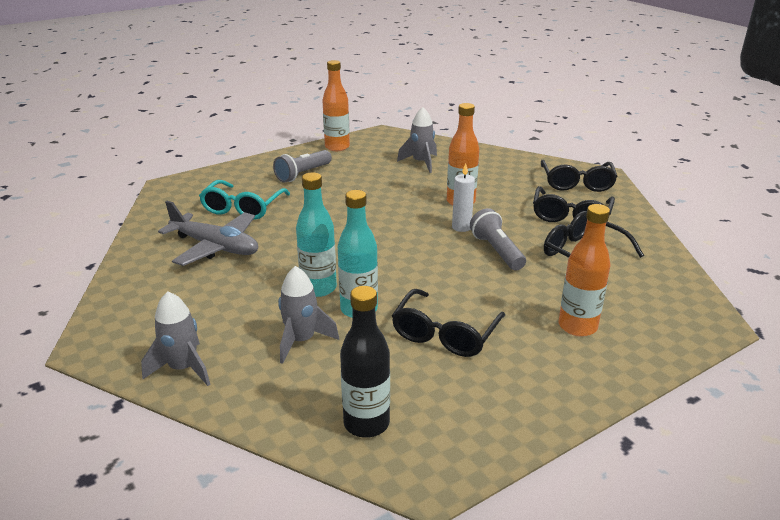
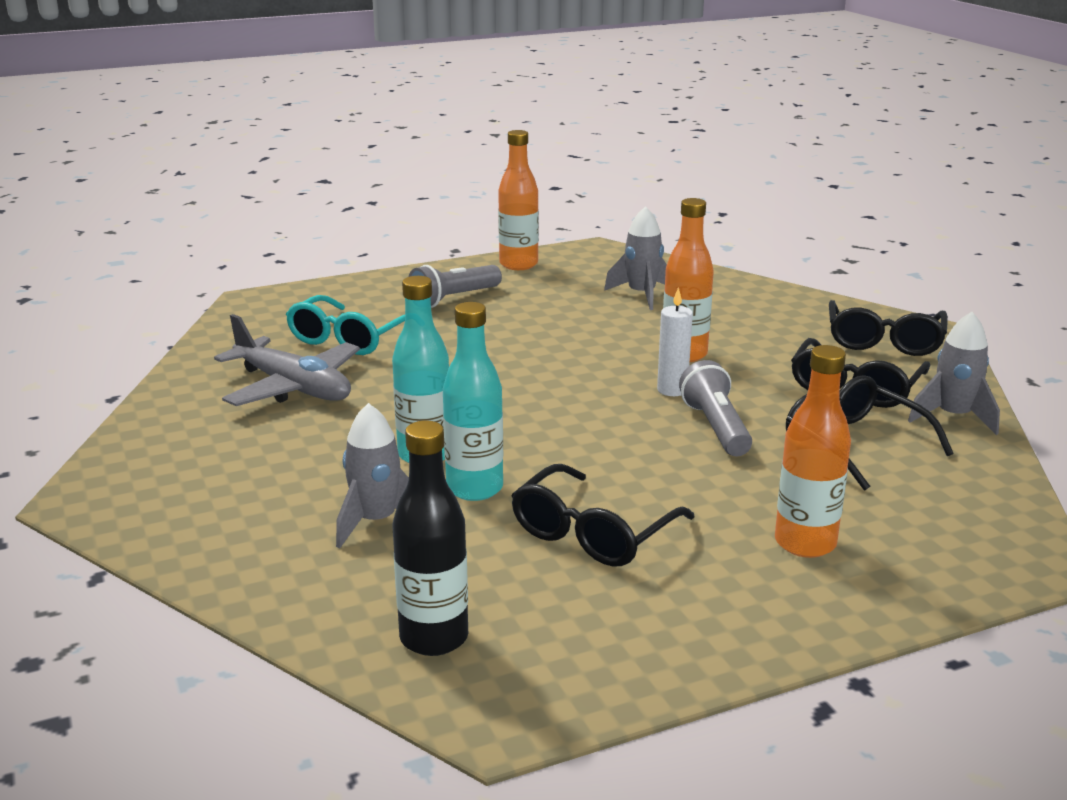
camera: 10 degrees right, 5 degrees down
grey rocket [141,291,210,386] -> grey rocket moved to [908,312,1000,435]

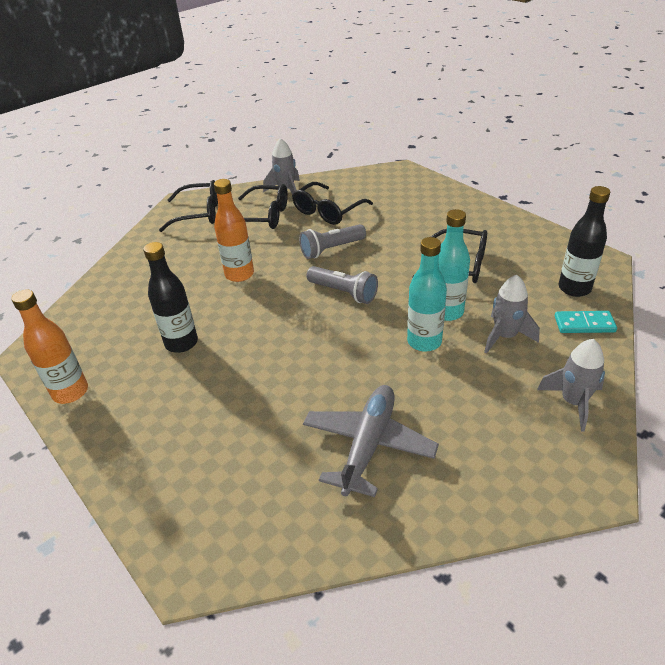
camera: 105 degrees left, 15 degrees up
turquoise glasses [286,295,405,355] -> none
grey flashlight [409,265,502,308] -> grey flashlight moved to [307,266,378,304]
grey rocket [604,206,667,310] -> grey rocket moved to [537,339,605,431]
white candle [657,287,693,396] -> none
orange bottle [775,345,851,558] -> none
none -> black bottle [143,242,198,353]
none -> turquoise domino [555,311,617,333]

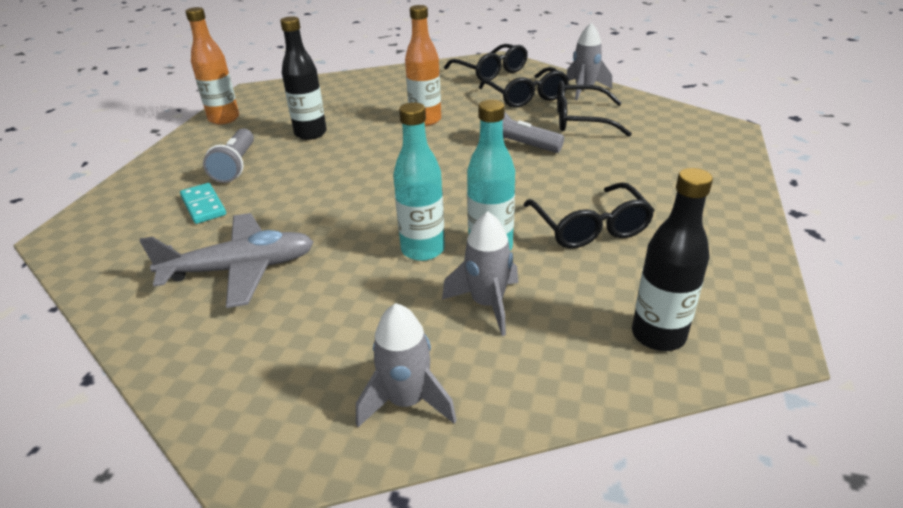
camera: 55 degrees right, 5 degrees down
grey flashlight [307,266,378,304] -> grey flashlight moved to [203,129,254,183]
turquoise domino [555,311,617,333] -> turquoise domino moved to [180,183,226,224]

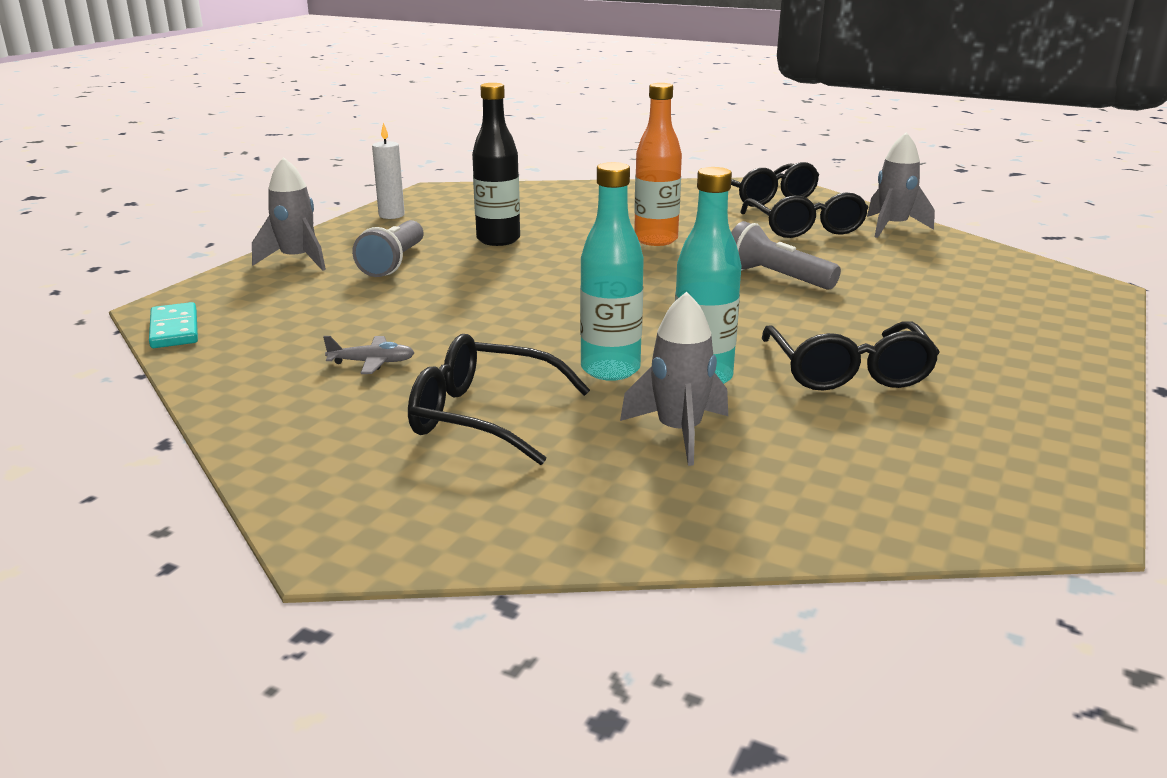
camera: 10 degrees right, 10 degrees down
grey plane [139,213,314,308] -> grey plane [323,336,415,374], size x0.44
turquoise domino [180,183,226,224] -> turquoise domino moved to [149,302,198,348]
orange bottle [185,7,239,124] -> white candle [372,122,405,219]
grey rocket [356,303,457,427] -> grey rocket moved to [252,157,326,271]
black glasses [557,81,632,137] -> black glasses moved to [408,334,590,465]
black bottle [632,168,713,351] -> none

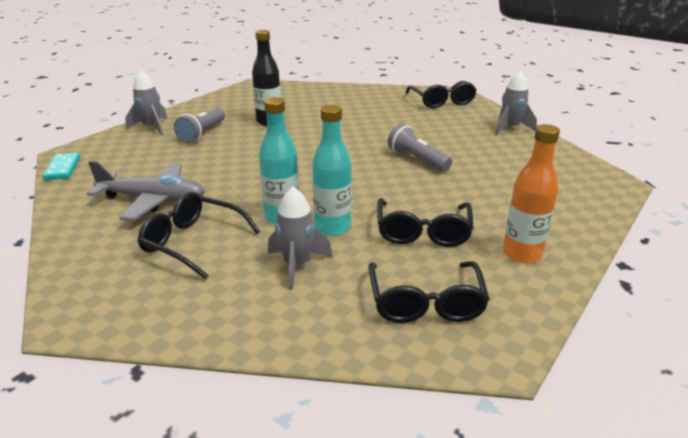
camera: 10 degrees right, 5 degrees up
grey plane [323,336,415,374] -> grey plane [87,161,205,221], size x2.28
white candle [372,122,405,219] -> none
orange bottle [634,83,682,246] -> orange bottle moved to [503,124,560,263]
black glasses [740,193,869,238] -> black glasses moved to [368,261,490,323]

